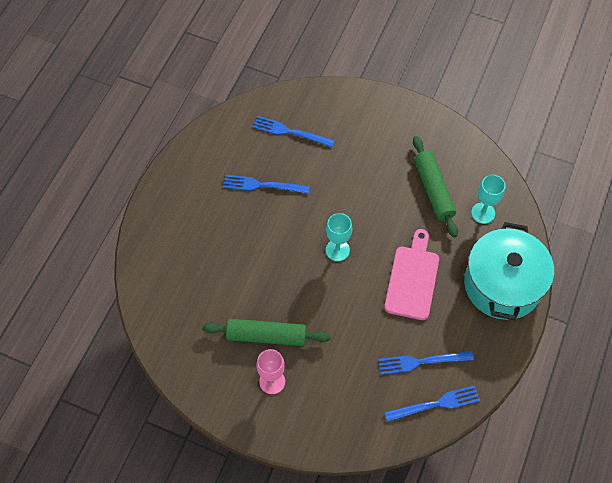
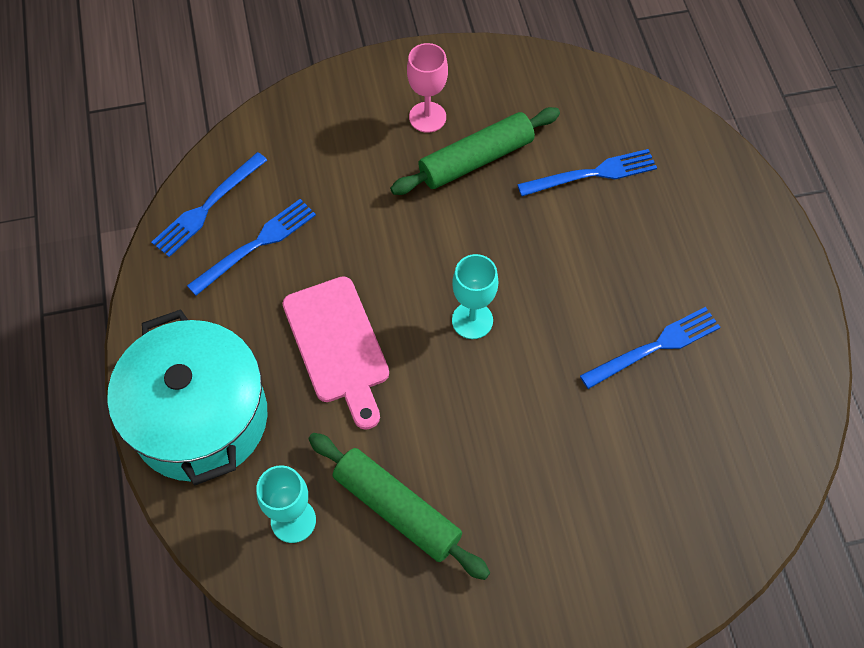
camera: 145 degrees right, 0 degrees up
blue fork [253,116,335,147] -> blue fork moved to [517,149,657,196]

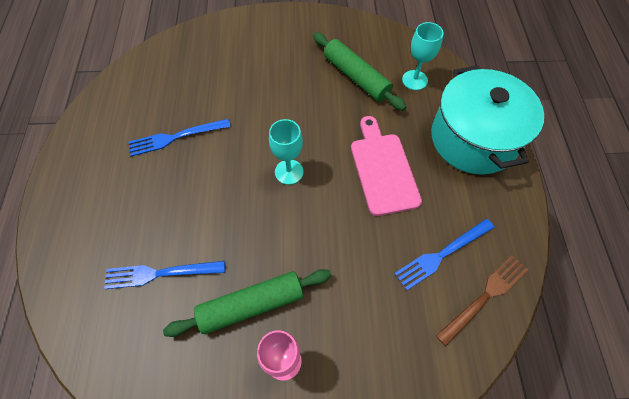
camera: 170 degrees left, 0 degrees up
blue fork [151,152,267,257] -> brown fork [436,255,528,346]

